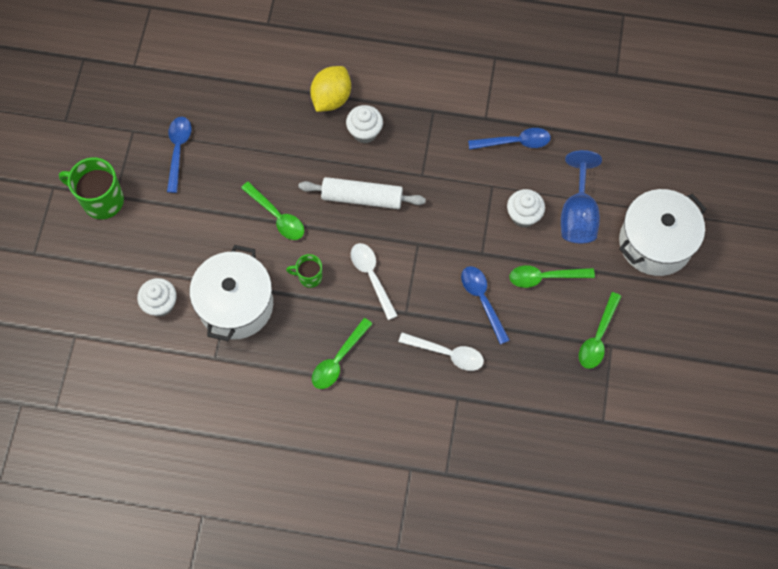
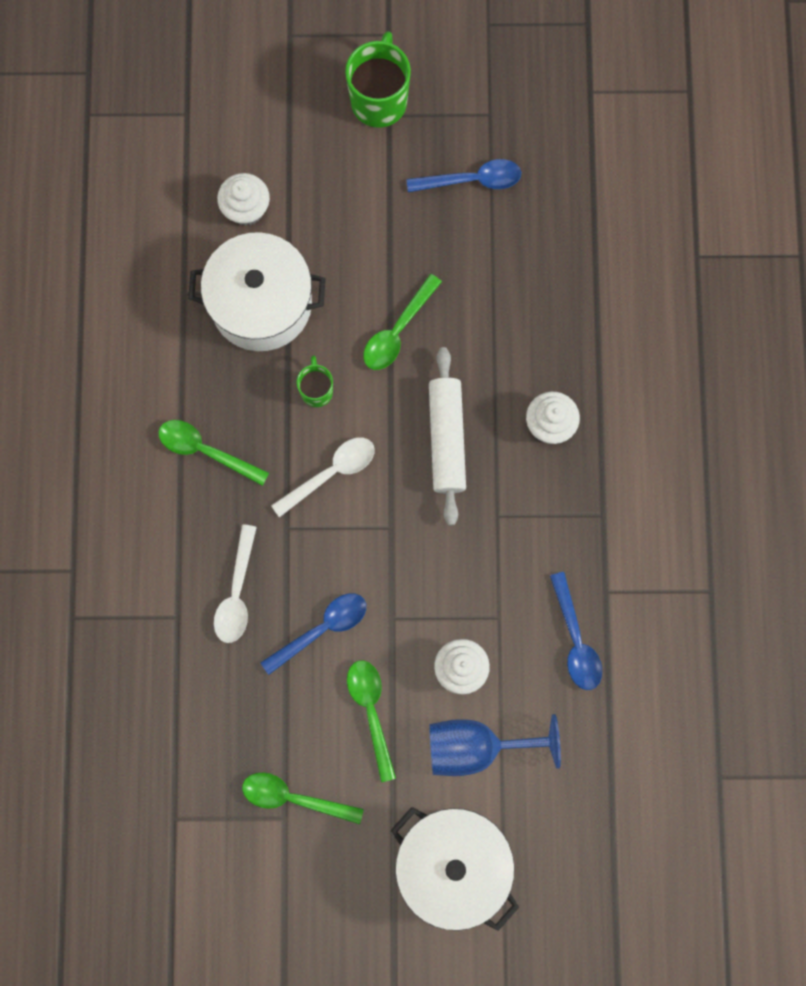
camera: 80 degrees right, 10 degrees up
yellow lemon [310,66,351,112] -> none

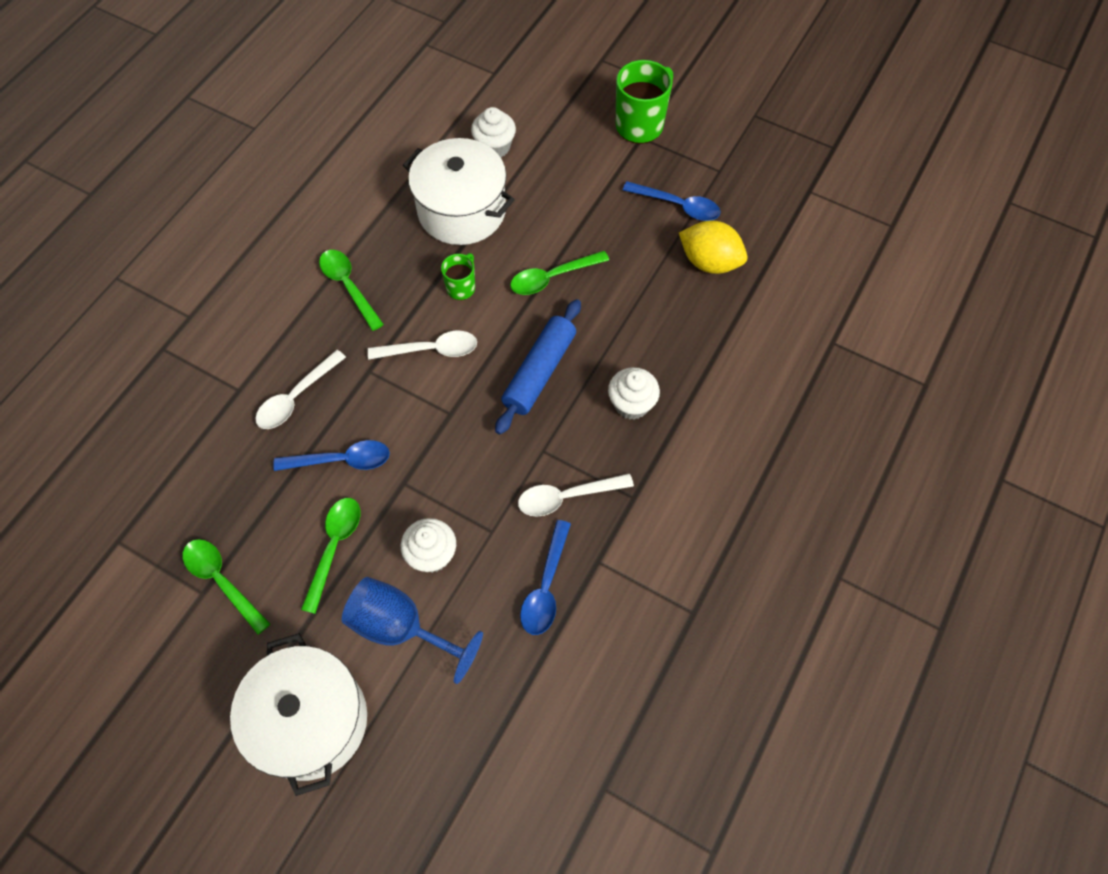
camera: 30 degrees right, 15 degrees down
white rolling pin [429,347,466,526] -> blue rolling pin [495,299,581,435]
none -> white spoon [518,473,634,517]
none -> yellow lemon [679,220,747,274]

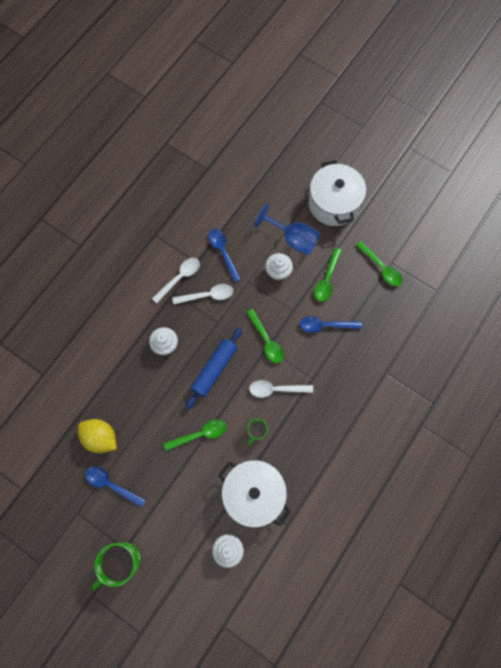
camera: 175 degrees left, 10 degrees up
white spoon [255,350,346,429] -> white spoon moved to [152,258,200,303]
green spoon [319,250,384,331] -> green spoon moved to [246,309,284,363]
blue spoon [520,520,571,635] -> blue spoon turned 45 degrees counterclockwise [208,229,241,282]

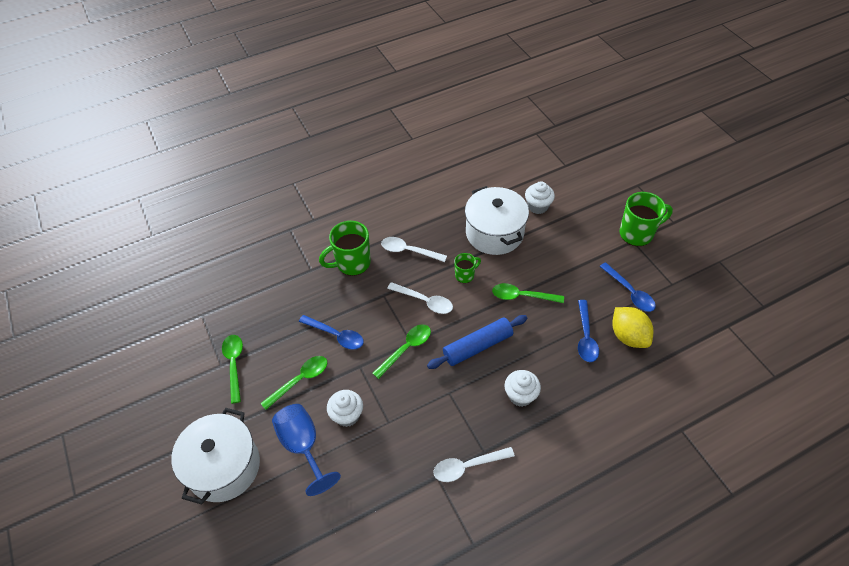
camera: 150 degrees left, 20 degrees down
white spoon [172,284,233,305] -> white spoon moved to [381,237,447,262]
blue spoon [208,229,241,282] -> blue spoon moved to [578,300,599,362]
green spoon [246,309,284,363] -> green spoon turned 45 degrees clockwise [372,324,431,379]
none -> green mug [319,221,371,276]

